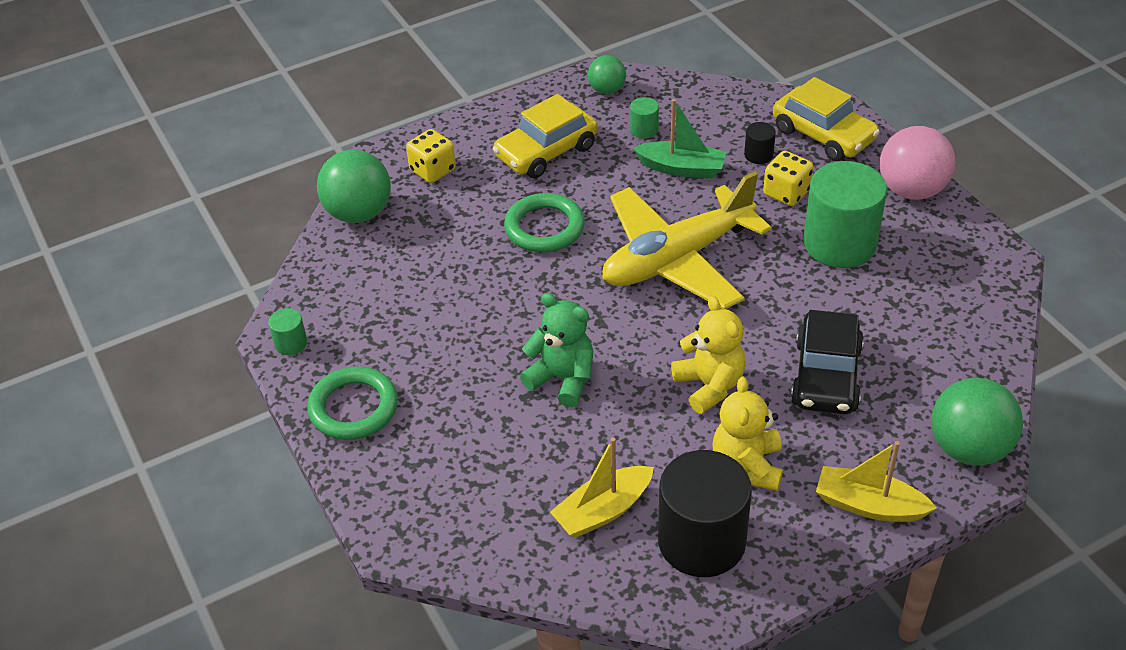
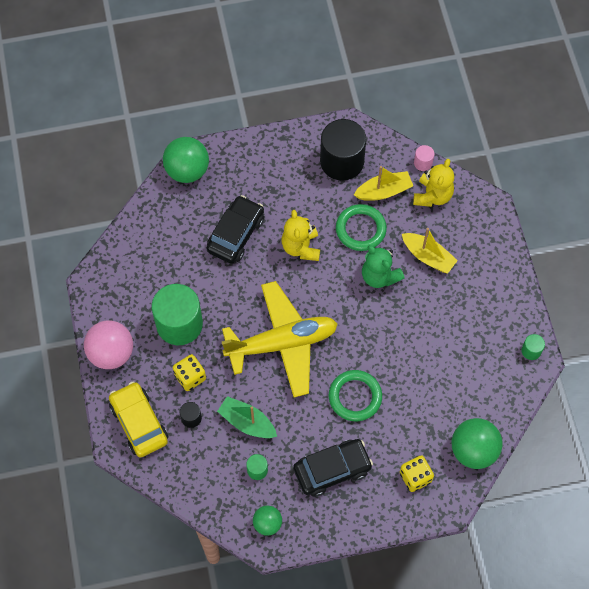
camera: 165 degrees left, 20 degrees up
green ring [307,367,398,440] -> green ring moved to [336,204,387,251]
yellow car [493,94,598,178] -> black car [293,439,373,497]
yellow teddy bear [712,376,783,491] -> yellow teddy bear moved to [413,159,454,207]
yellow boat [816,441,937,522] -> yellow boat moved to [402,228,458,274]
none -> pink cylinder [414,145,434,171]

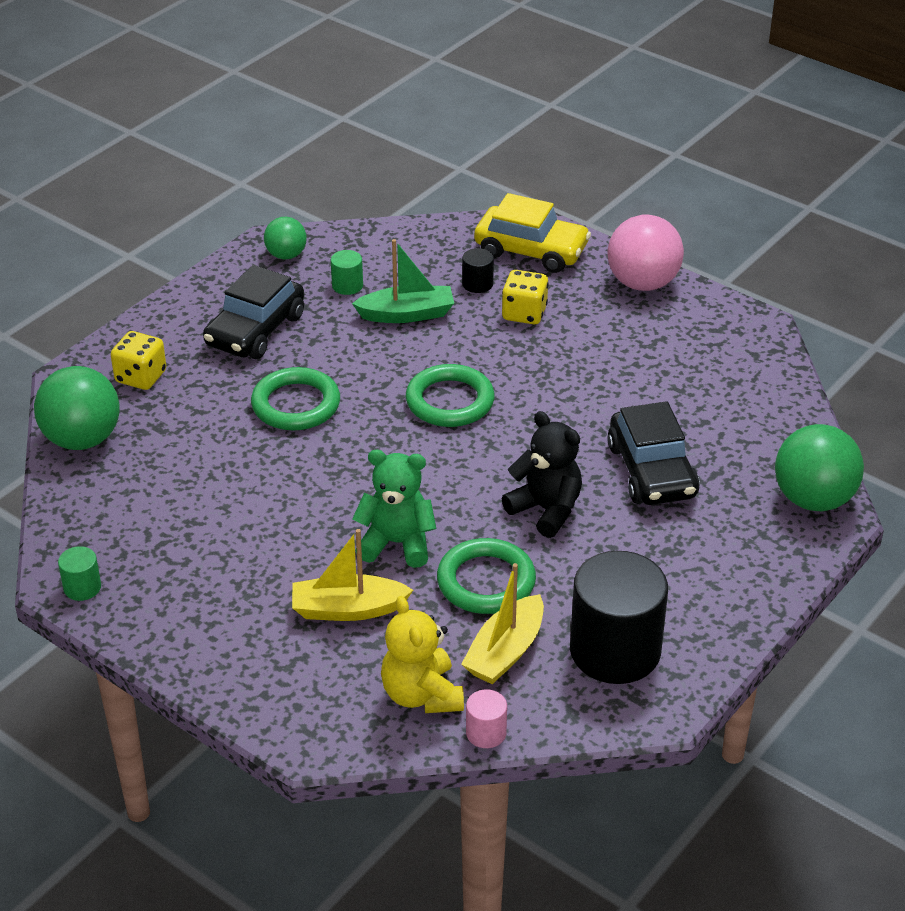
camera: 140 degrees right, 25 degrees down
green cylinder [152,284,203,345] -> none
yellow plane [222,281,338,397] -> green ring [406,364,495,427]
yellow teddy bear [282,210,320,261] -> black teddy bear [502,411,582,538]

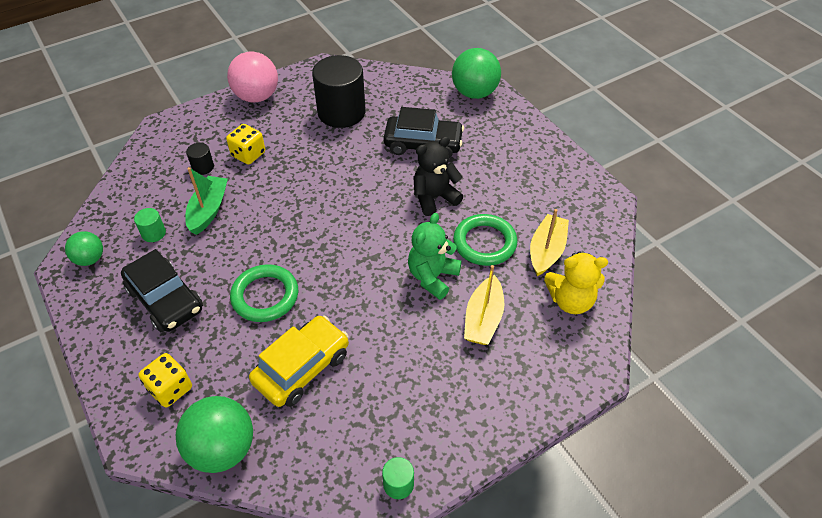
camera: 70 degrees left, 10 degrees up
green ring [406,364,495,427] -> none
yellow boat [461,563,544,684] -> yellow boat turned 120 degrees counterclockwise [530,209,569,276]
pink cylinder [466,689,507,748] -> none
yellow car [474,193,591,273] -> yellow car moved to [249,315,349,407]
black cylinder [570,551,668,684] -> black cylinder moved to [312,55,366,128]

